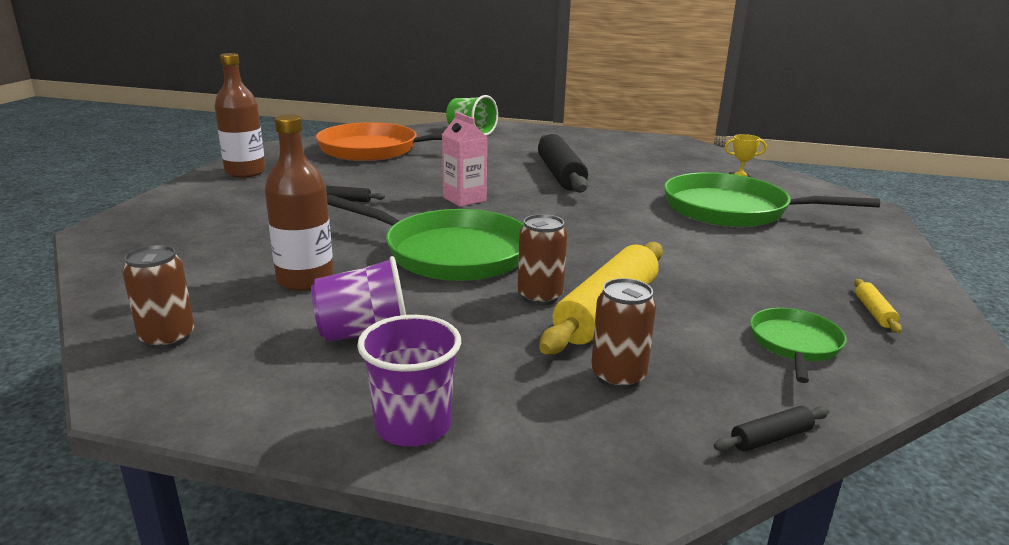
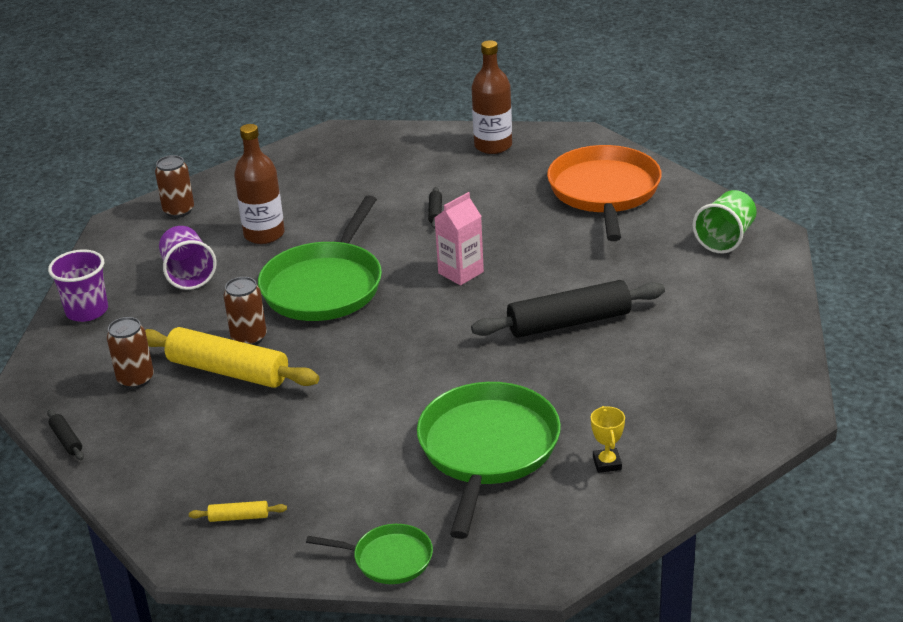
camera: 85 degrees right, 10 degrees up
green pan [750,308,846,383] -> green pan moved to [306,524,433,584]

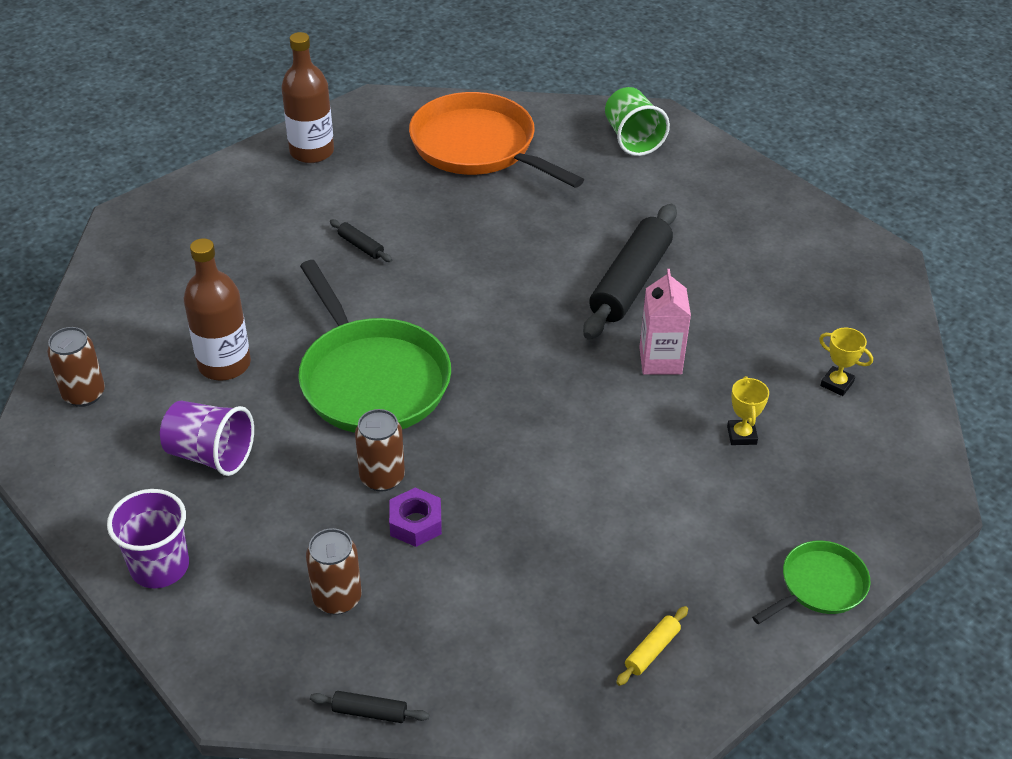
camera: 50 degrees left, 10 degrees up
yellow rolling pin [145,327,319,388] -> purple nut [389,488,442,547]
green pan [417,382,561,539] -> yellow trophy [727,376,769,445]
pink carton [434,192,484,285] -> pink carton moved to [639,269,691,375]

